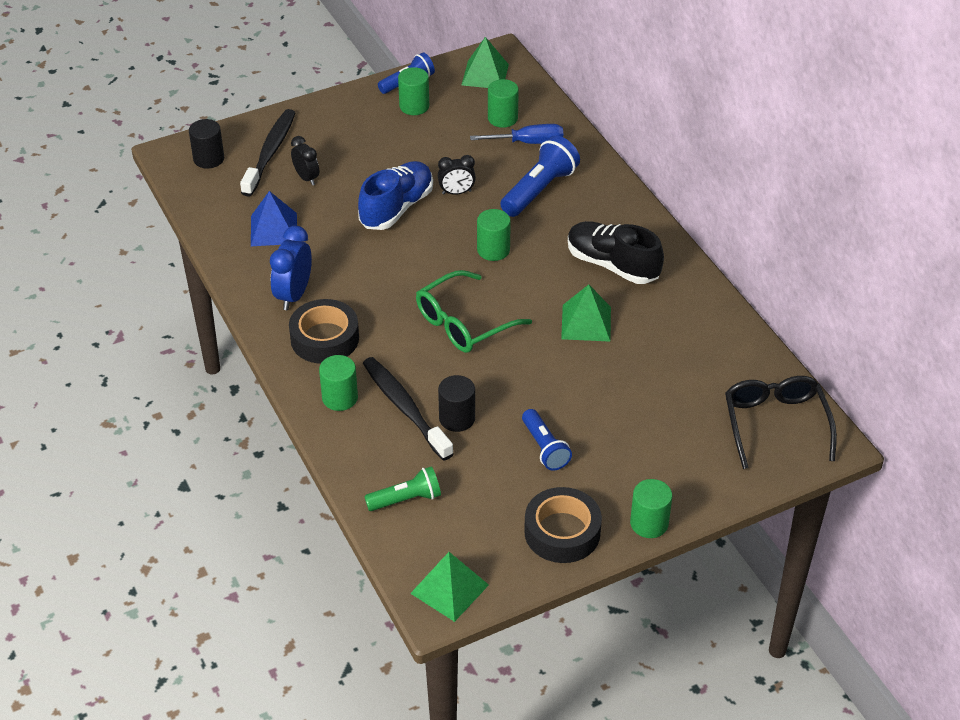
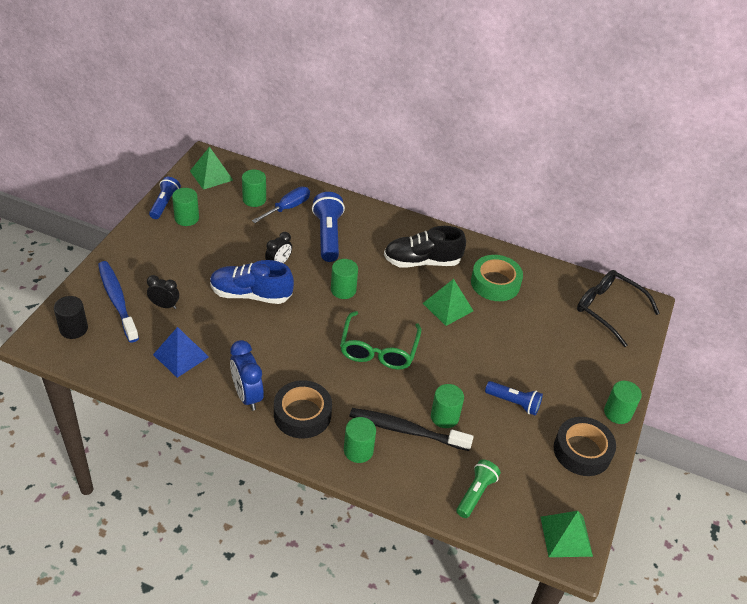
camera: 45 degrees left, 0 degrees up
black toothbrush [240,109,295,197] -> blue toothbrush [98,261,139,342]
blue shoe [358,161,433,230] -> blue shoe turned 75 degrees counterclockwise [210,260,294,304]
black cylinder [438,375,475,432] -> green cylinder [431,384,464,428]
none -> green tape [471,255,523,301]

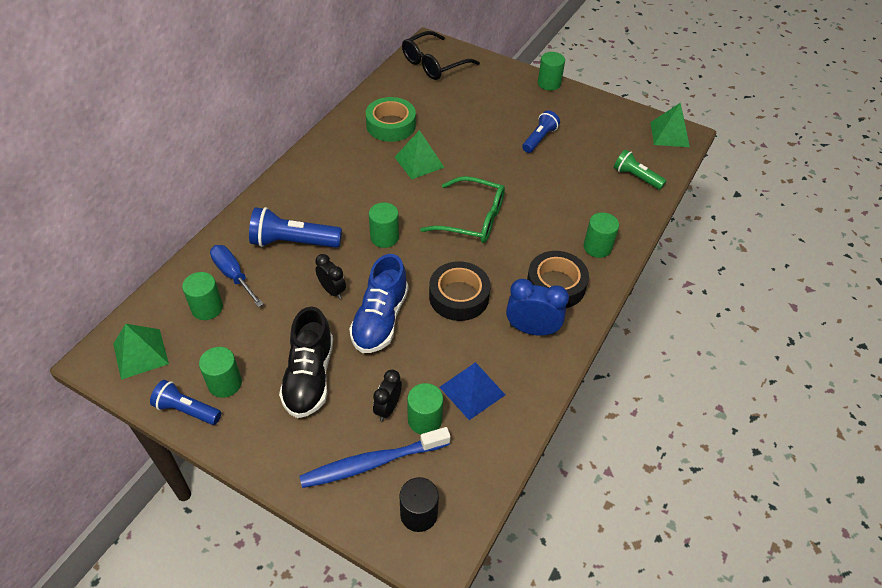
camera: 80 degrees left, 5 degrees up
blue clock [230,340,264,411] -> blue clock turned 150 degrees counterclockwise [506,279,569,336]
black toothbrush [349,408,474,451] -> none
black shoe [384,226,466,268] -> black shoe moved to [279,307,333,418]
green cylinder [431,384,464,428] -> green cylinder moved to [407,383,443,434]
black tape [554,417,616,476] -> black tape moved to [429,261,491,321]

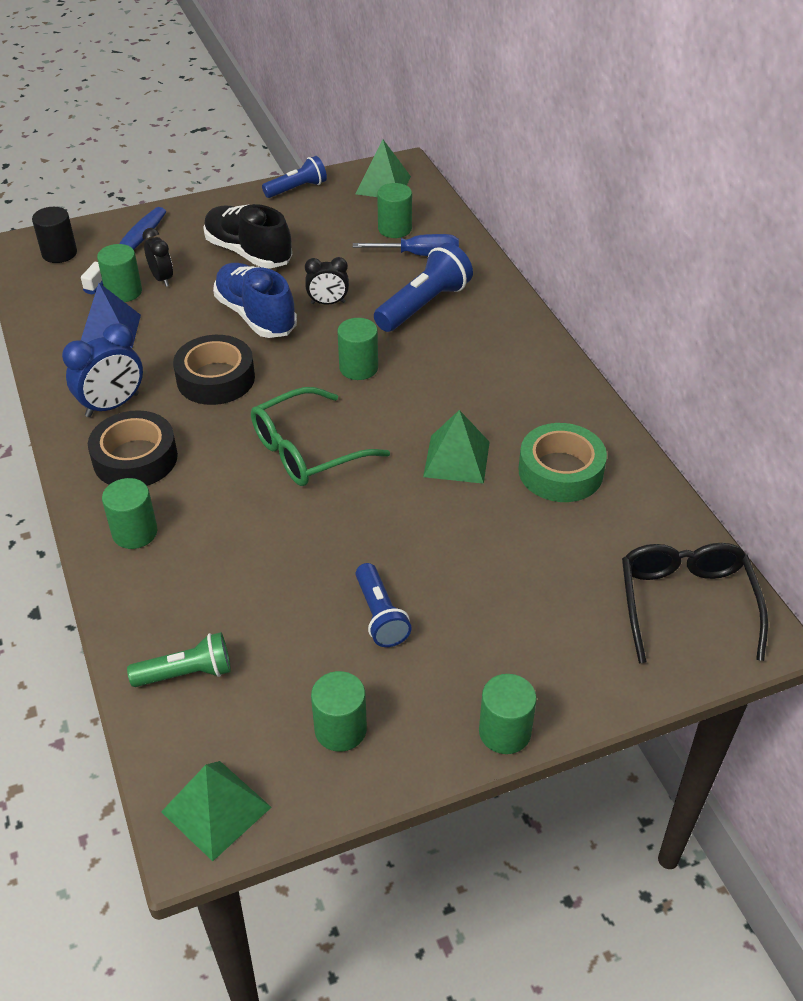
camera: 130 degrees right, 5 degrees down
green cylinder [199,347,242,398] -> green cylinder moved to [311,671,367,752]

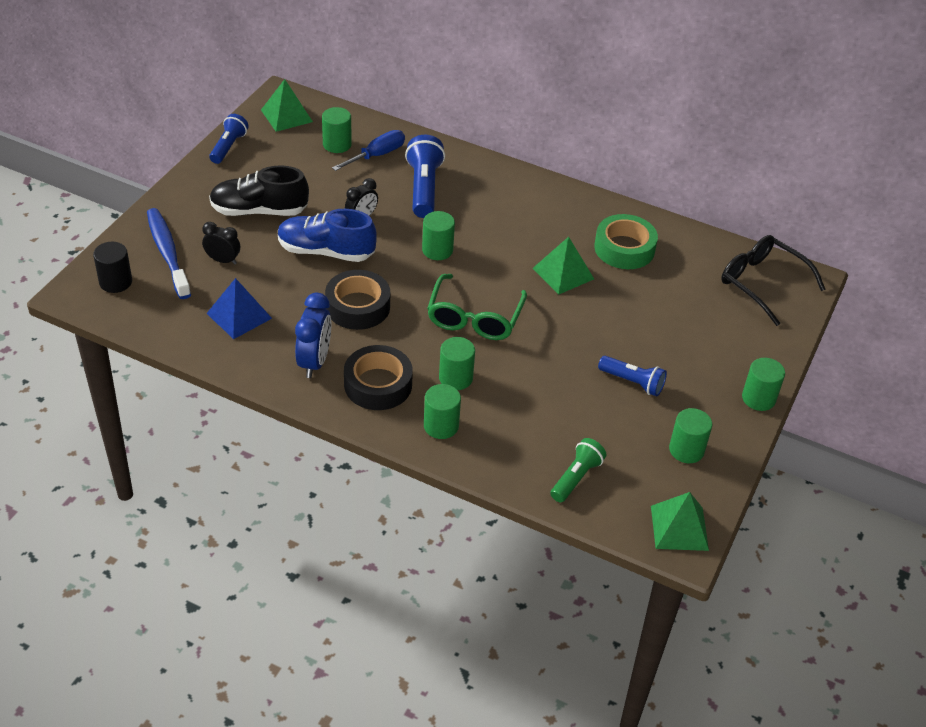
camera: 45 degrees left, 0 degrees up
green cylinder [97,244,142,302] -> green cylinder moved to [439,337,475,390]

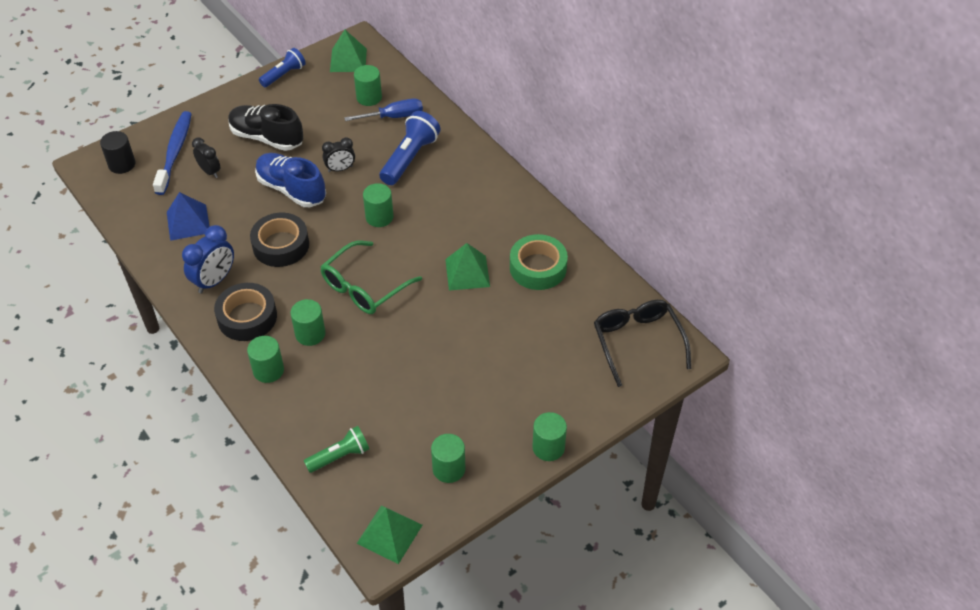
camera: 30 degrees right, 5 degrees up
blue flashlight [598,356,667,396] -> none

